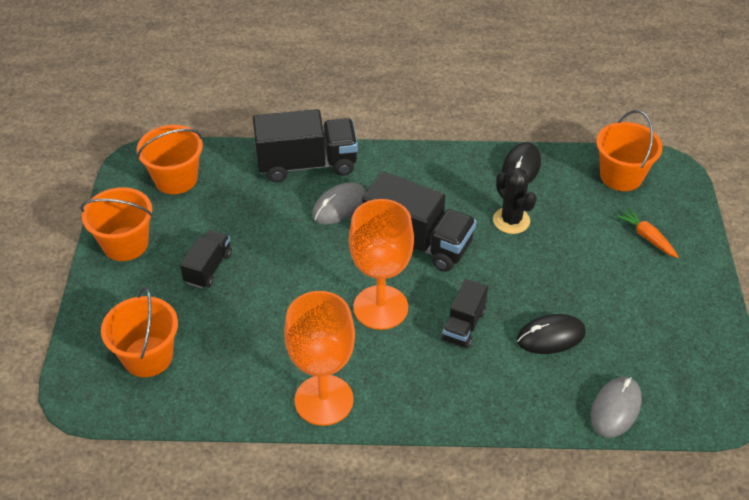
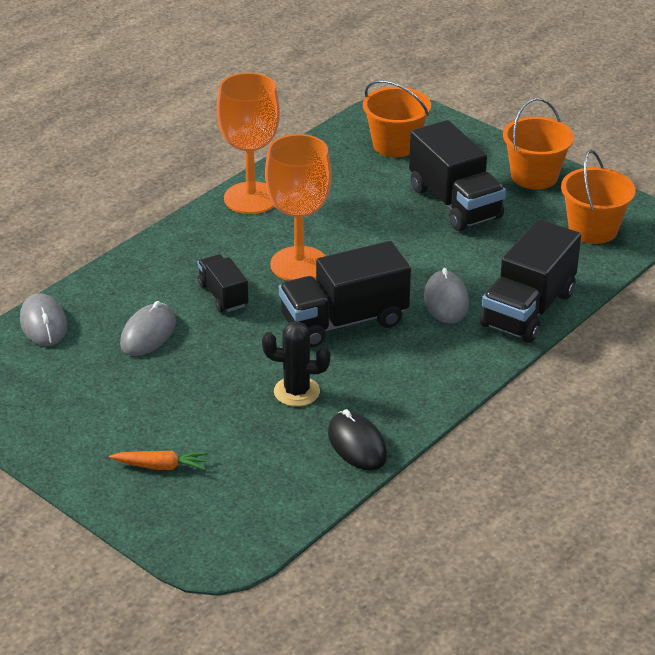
camera: 130 degrees right, 10 degrees down
black truck [180,230,232,288] -> black truck [409,120,506,231], size x1.81
black mouse [517,314,586,354] -> grey mouse [120,301,176,356]
orange bucket [596,110,663,191] -> none

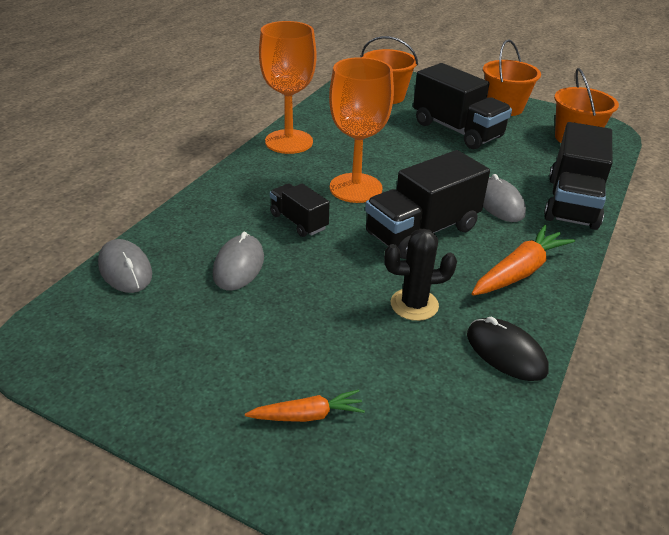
camera: 15 degrees left, 0 degrees up
none -> orange carrot [472,225,575,295]

